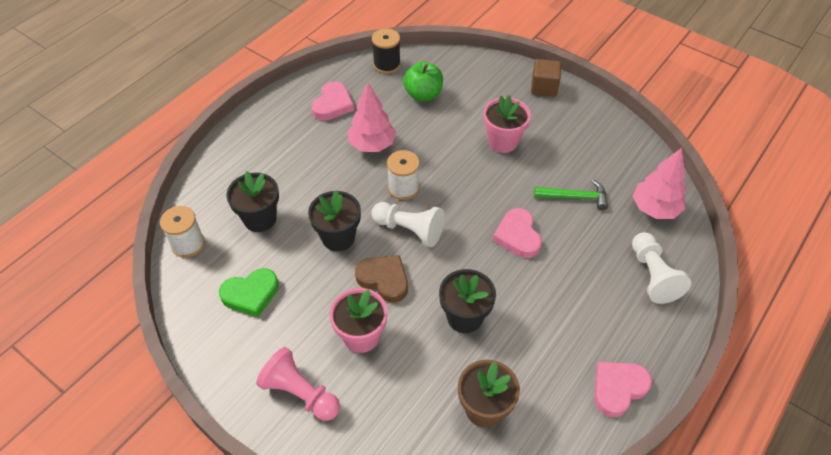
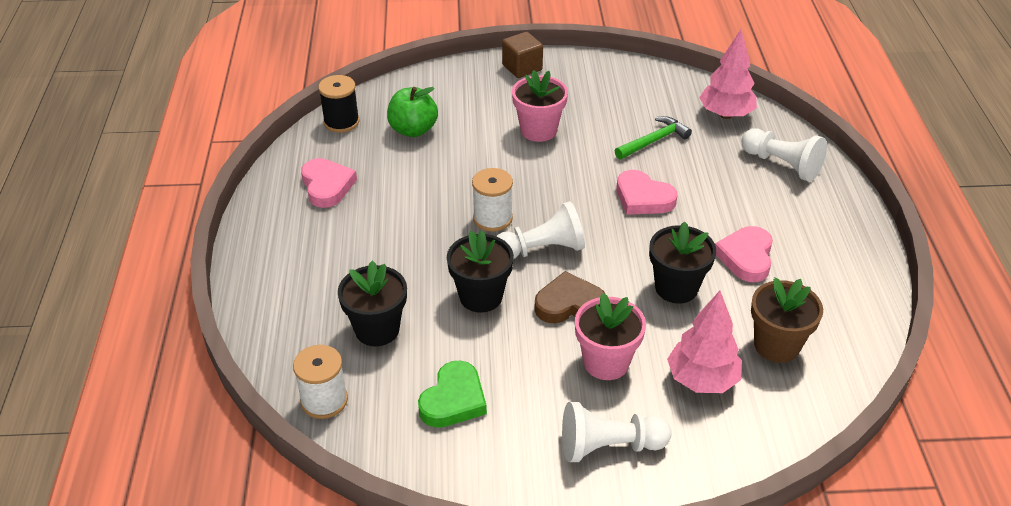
camera: 40 degrees left, 10 degrees down
pink pawn [256,347,340,421] -> white pawn [562,402,672,462]
pink tree [347,83,396,152] -> pink tree moved to [667,291,742,393]
pink heart [594,362,652,417] -> pink heart moved to [715,226,773,282]

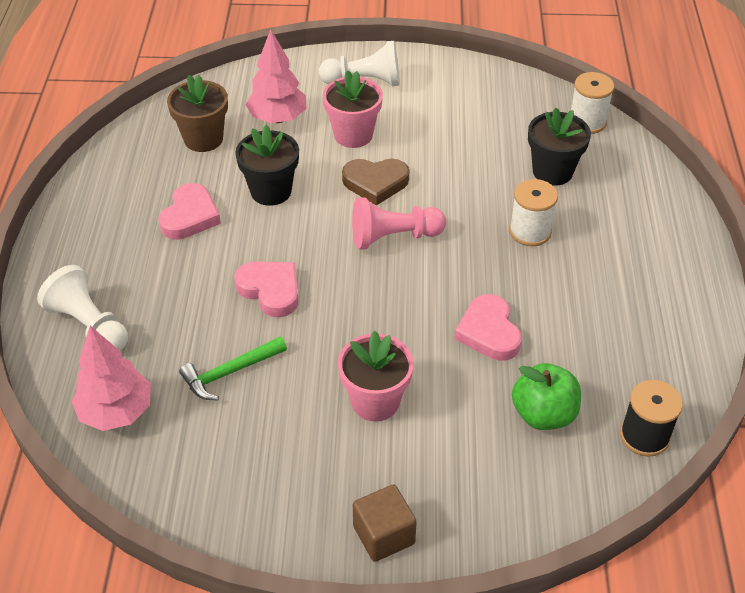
camera: 175 degrees left, 5 degrees up
pink heart [301,158,357,208] -> pink heart moved to [454,294,522,361]
green heart [418,360,487,428] -> none
black flower pot [447,231,514,313] -> none
white spool [472,168,513,232] -> white spool moved to [509,179,558,246]
white pawn [496,201,585,259] -> pink pawn [352,197,446,249]

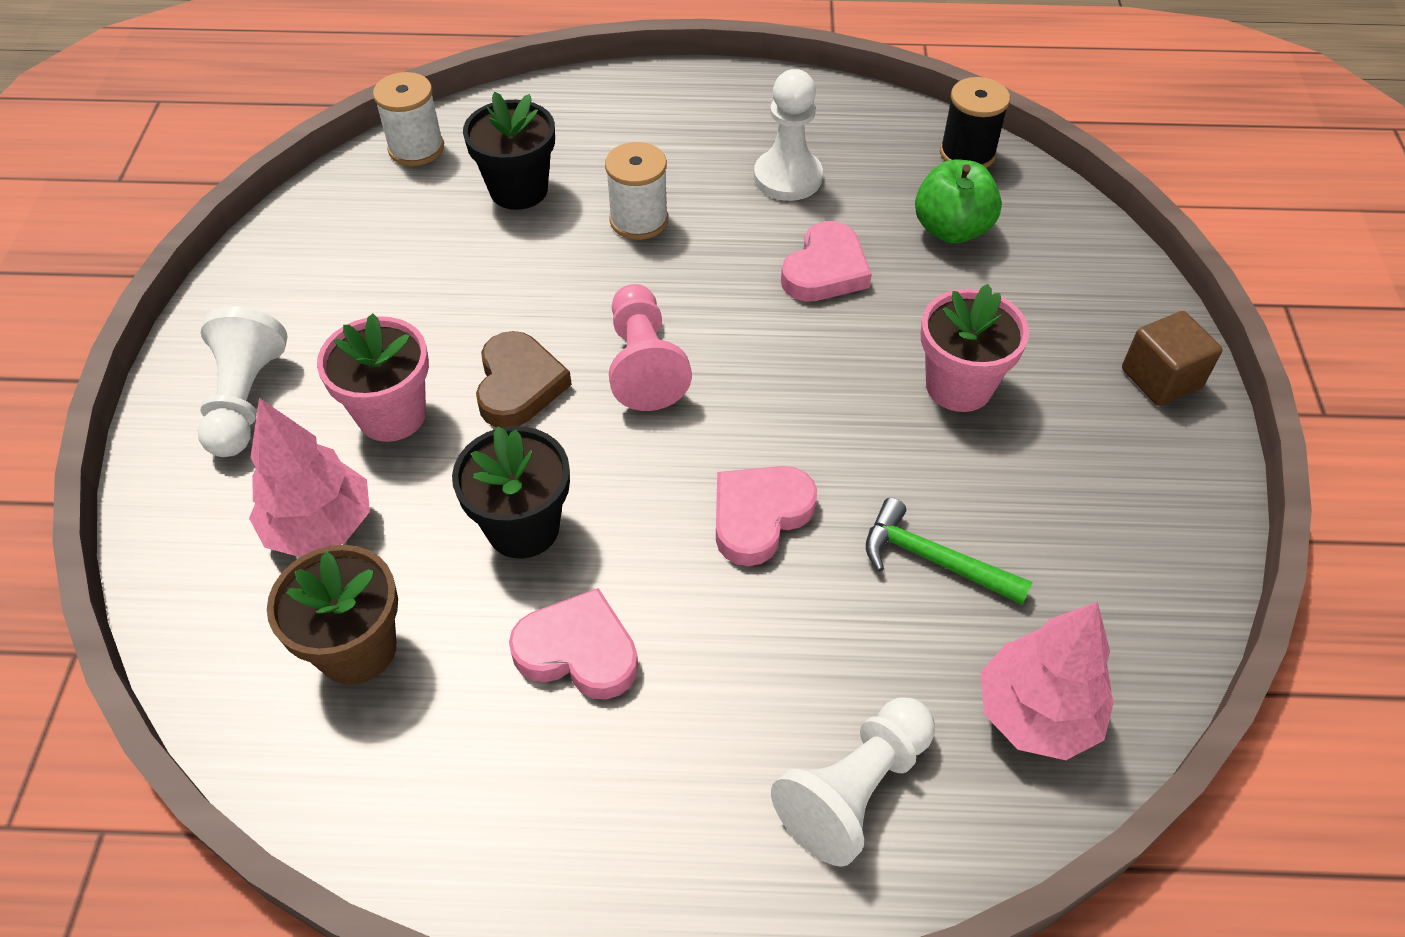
camera: 90 degrees left, 5 degrees up
green hammer [179,336,287,401] -> green hammer turned 150 degrees clockwise [866,498,1033,605]
pink heart [454,294,522,361] -> pink heart turned 45 degrees counterclockwise [781,221,872,302]
none -> white pawn [754,69,823,201]

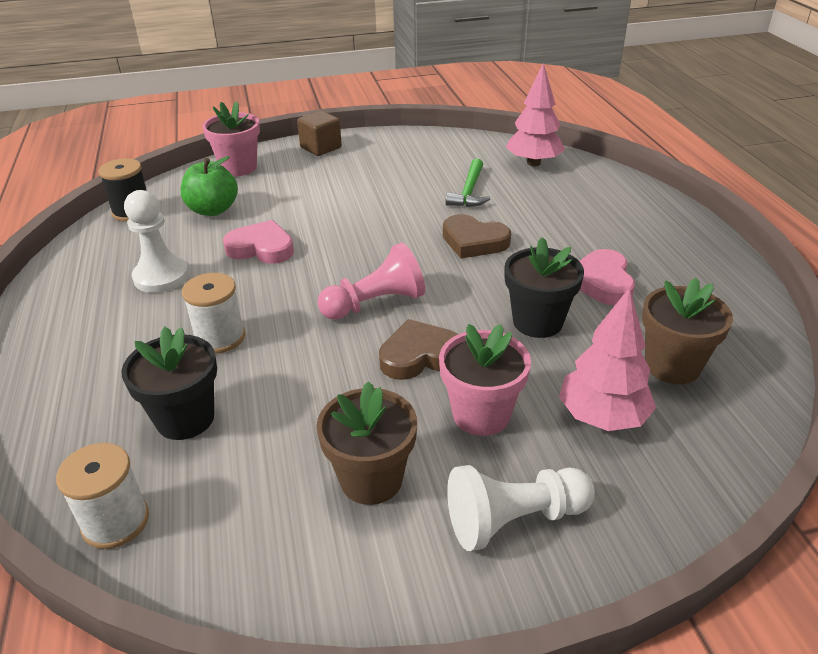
camera: 105 degrees left, 15 degrees down
pink heart [716,466,817,566] -> brown heart [443,214,511,258]
white pawn [771,698,935,867] -> none
pink flower pot [921,284,1029,412] -> pink flower pot moved to [202,101,260,176]
none -> brown flower pot [316,381,417,505]

